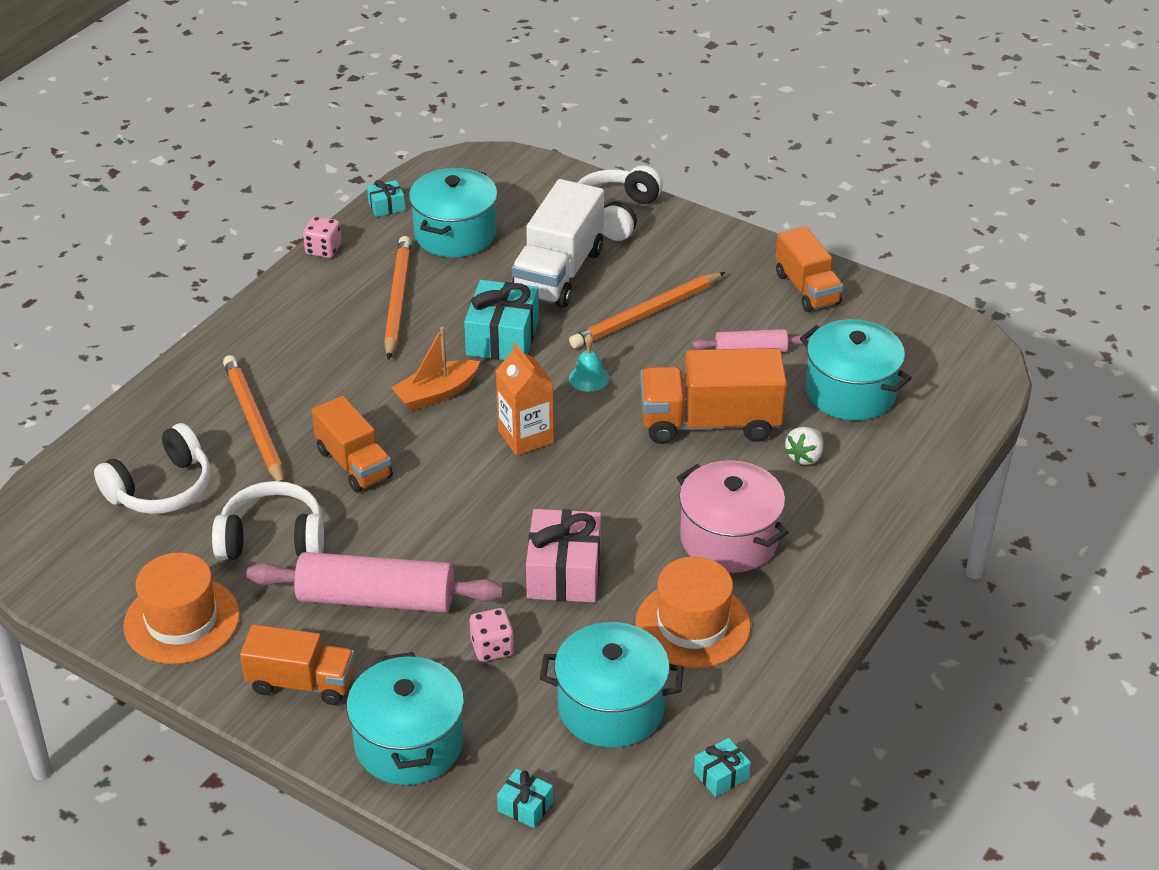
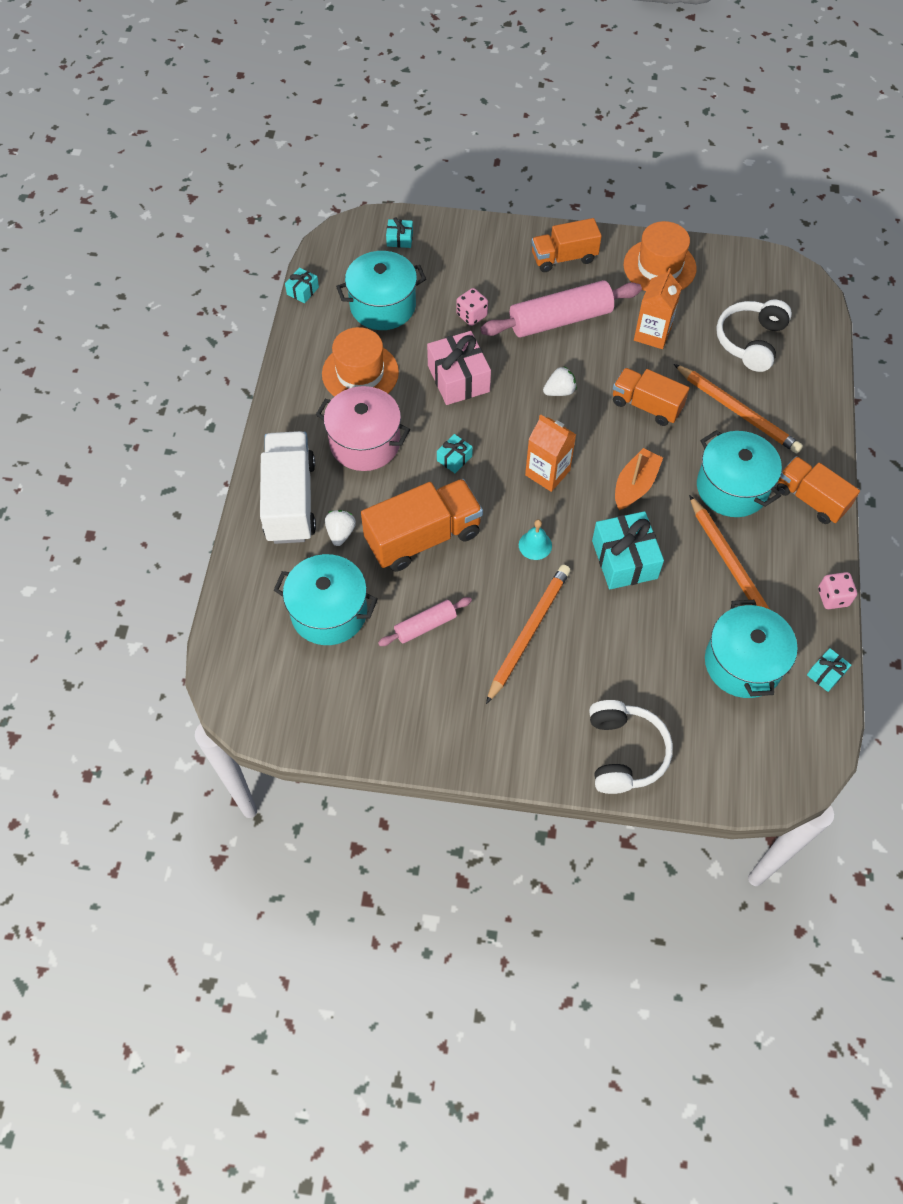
camera: 155 degrees right, 20 degrees up
white headphones [212,481,324,560] -> orange carton [634,268,682,349]
turquoise pot [347,652,464,785] -> turquoise pot moved to [697,430,782,517]
white truck [512,179,604,308] -> white truck moved to [260,431,316,544]
orange truck [775,226,843,312] -> orange truck moved to [777,456,860,524]
none -> turquoise gift [437,434,473,473]
none -> white strawberry [543,367,577,396]

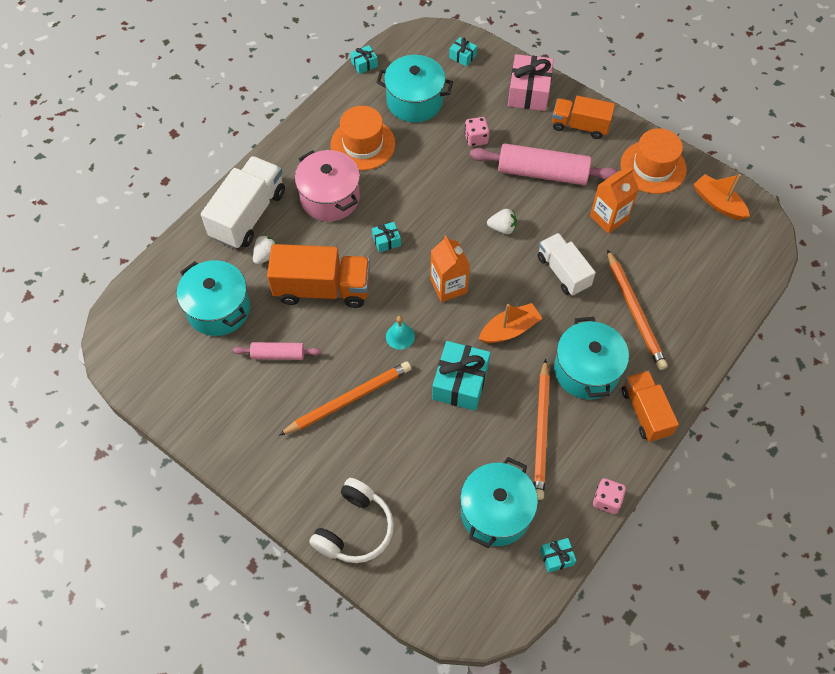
camera: 30 degrees right, 0 degrees up
pink gift [427,331,491,405] -> pink gift moved to [508,54,554,111]
orange truck [613,368,689,426] -> white truck [538,233,596,296]
white headphones [716,300,792,372] -> none
none -> orange boat [693,174,750,220]

